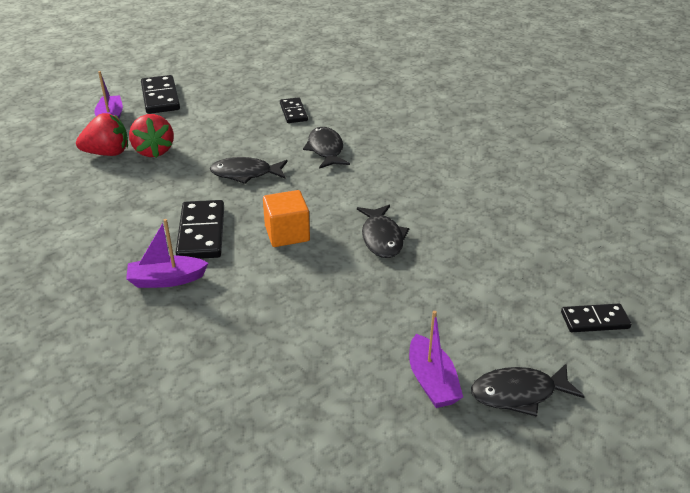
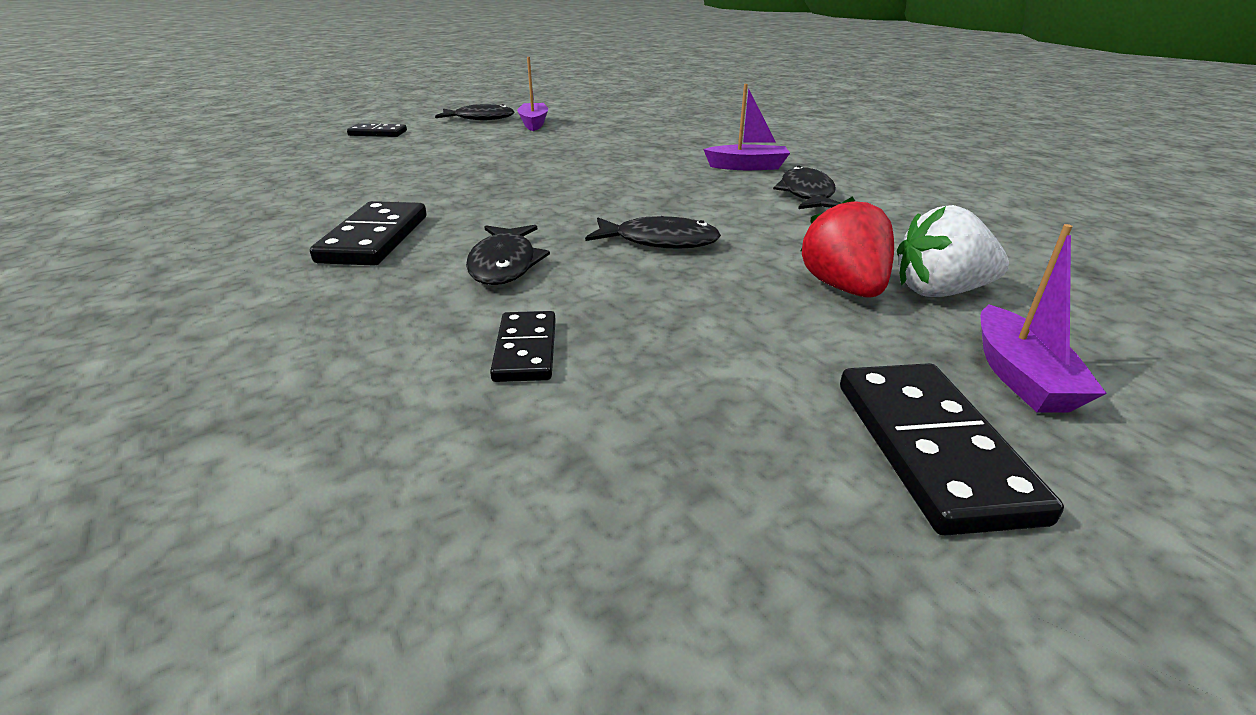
camera: 170 degrees left, 5 degrees down
red strawberry [76,113,128,156] -> white strawberry [897,205,1009,297]
black domino [176,200,224,259] -> black domino moved to [310,201,427,266]
orange cube [263,190,310,247] -> none
black fish [357,205,409,258] -> black fish moved to [773,165,841,209]

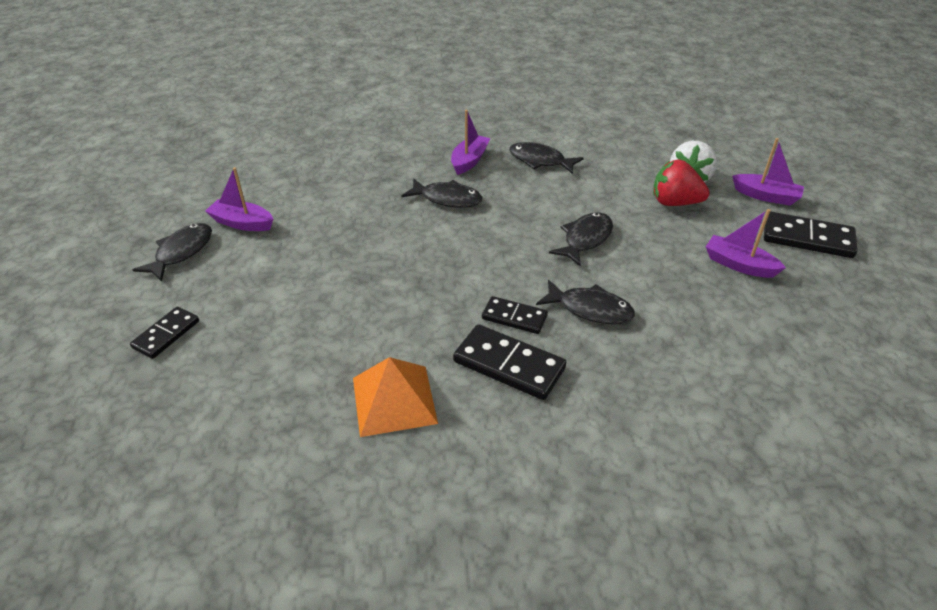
camera: 65 degrees left, 10 degrees up
black domino [490,311,556,382] -> black domino moved to [482,296,548,334]
none -> orange pyramid [353,357,438,437]
none -> black fish [402,178,482,208]
none -> purple boat [706,209,786,278]

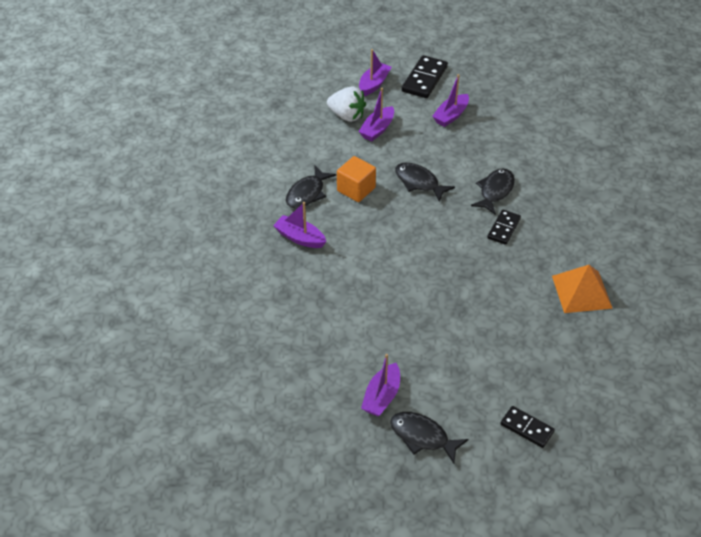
camera: 85 degrees left, 5 degrees up
black fish [402,178,482,208] -> none
black domino [453,324,566,400] -> none
red strawberry [653,160,710,206] -> purple boat [358,88,394,141]
none -> orange cube [337,156,376,202]

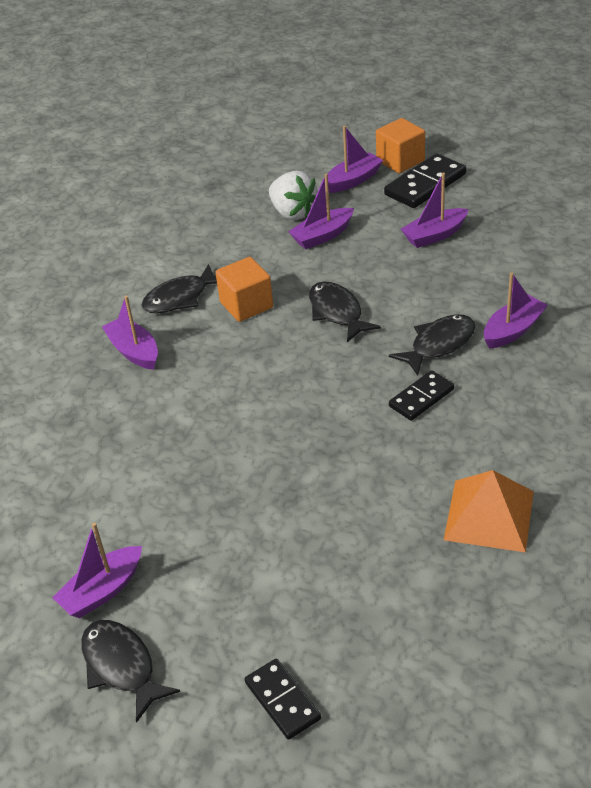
camera: 25 degrees right, 5 degrees down
none -> orange cube [376,118,425,173]
none -> purple boat [484,273,548,349]

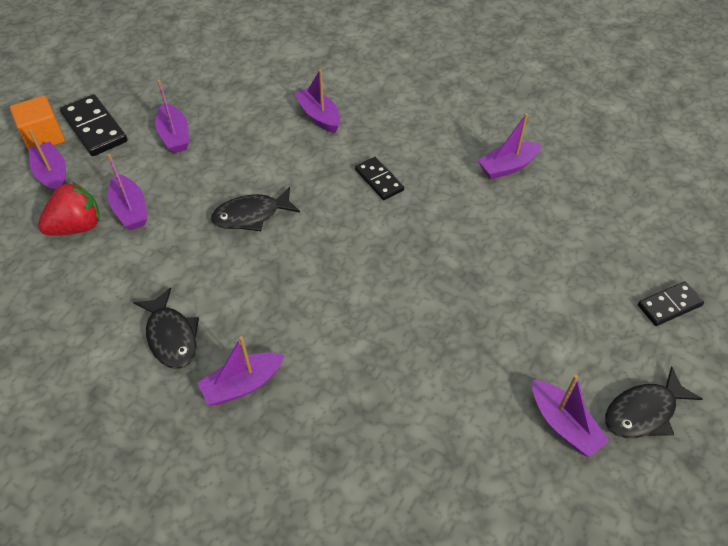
camera: 85 degrees left, 10 degrees up
orange cube [215,257,273,322] -> none
white strawberry [269,171,318,220] -> red strawberry [38,182,100,235]
black fish [389,315,475,376] -> none
orange pyramid [444,470,534,552] -> purple boat [477,113,541,179]

